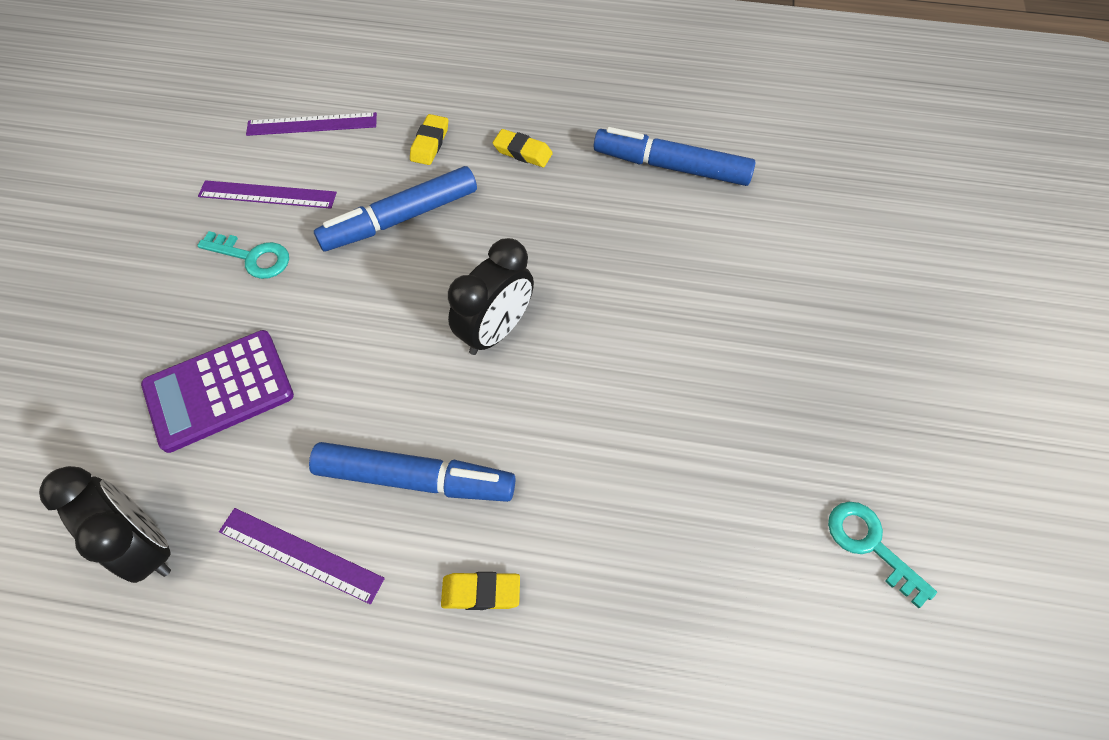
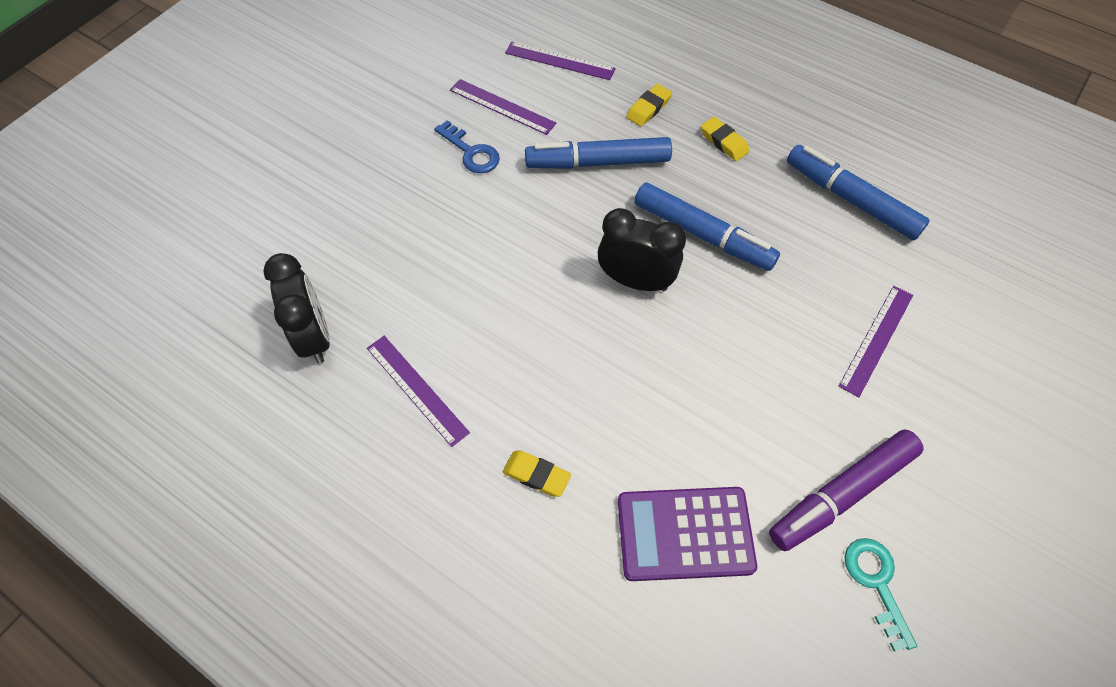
camera: 25 degrees right, 0 degrees up
purple calculator [141,330,294,453] -> purple calculator moved to [618,487,757,581]
turquoise key [197,231,289,279] -> blue key [434,120,500,173]
blue marker [309,442,515,502] -> blue marker moved to [634,182,780,271]
black clock [448,238,534,355] -> black clock turned 135 degrees counterclockwise [598,208,686,291]
none -> purple marker [769,429,924,551]
none -> purple ruler [839,286,913,397]

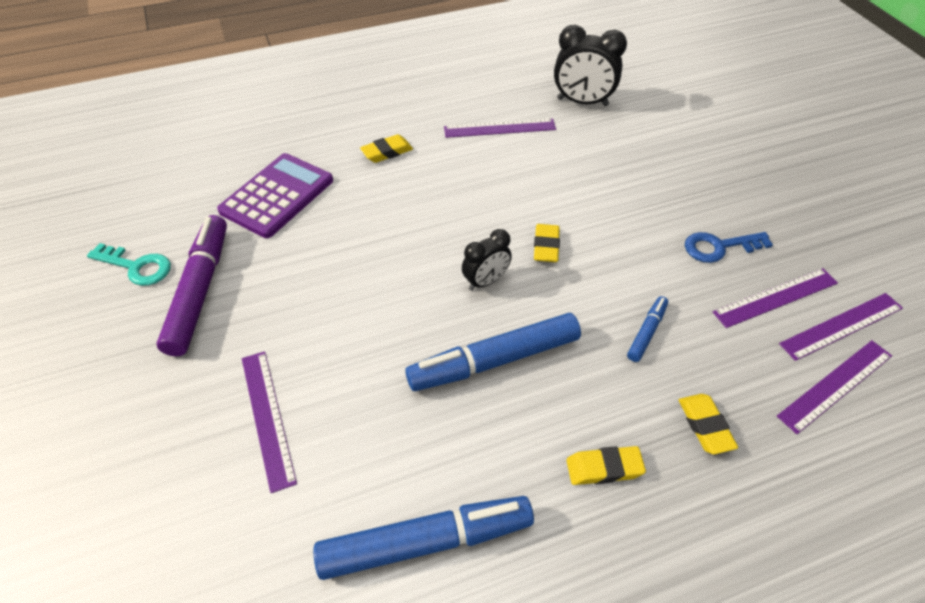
camera: 125 degrees right, 10 degrees down
blue marker [525,137,672,169] -> blue marker [627,296,668,362], size x0.48
black clock [598,208,686,291] -> black clock [462,229,512,290], size x0.62
none -> yellow eraser [534,224,560,262]
none -> purple ruler [779,293,903,361]

